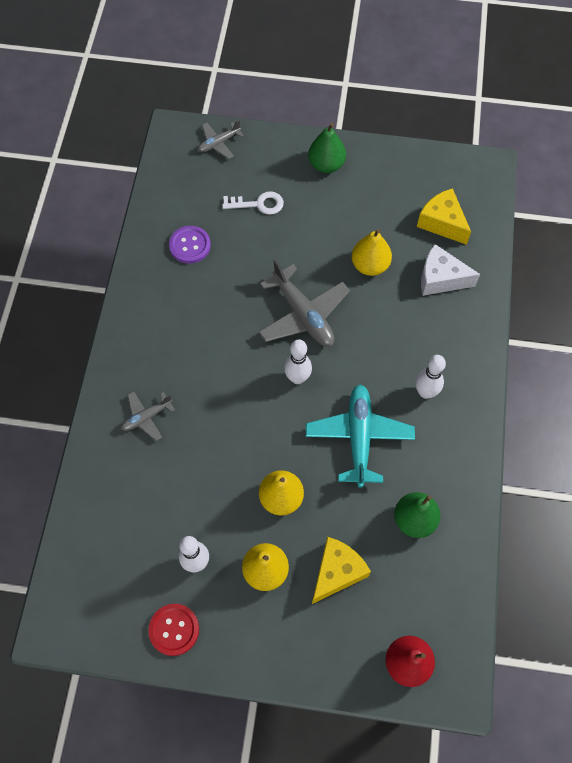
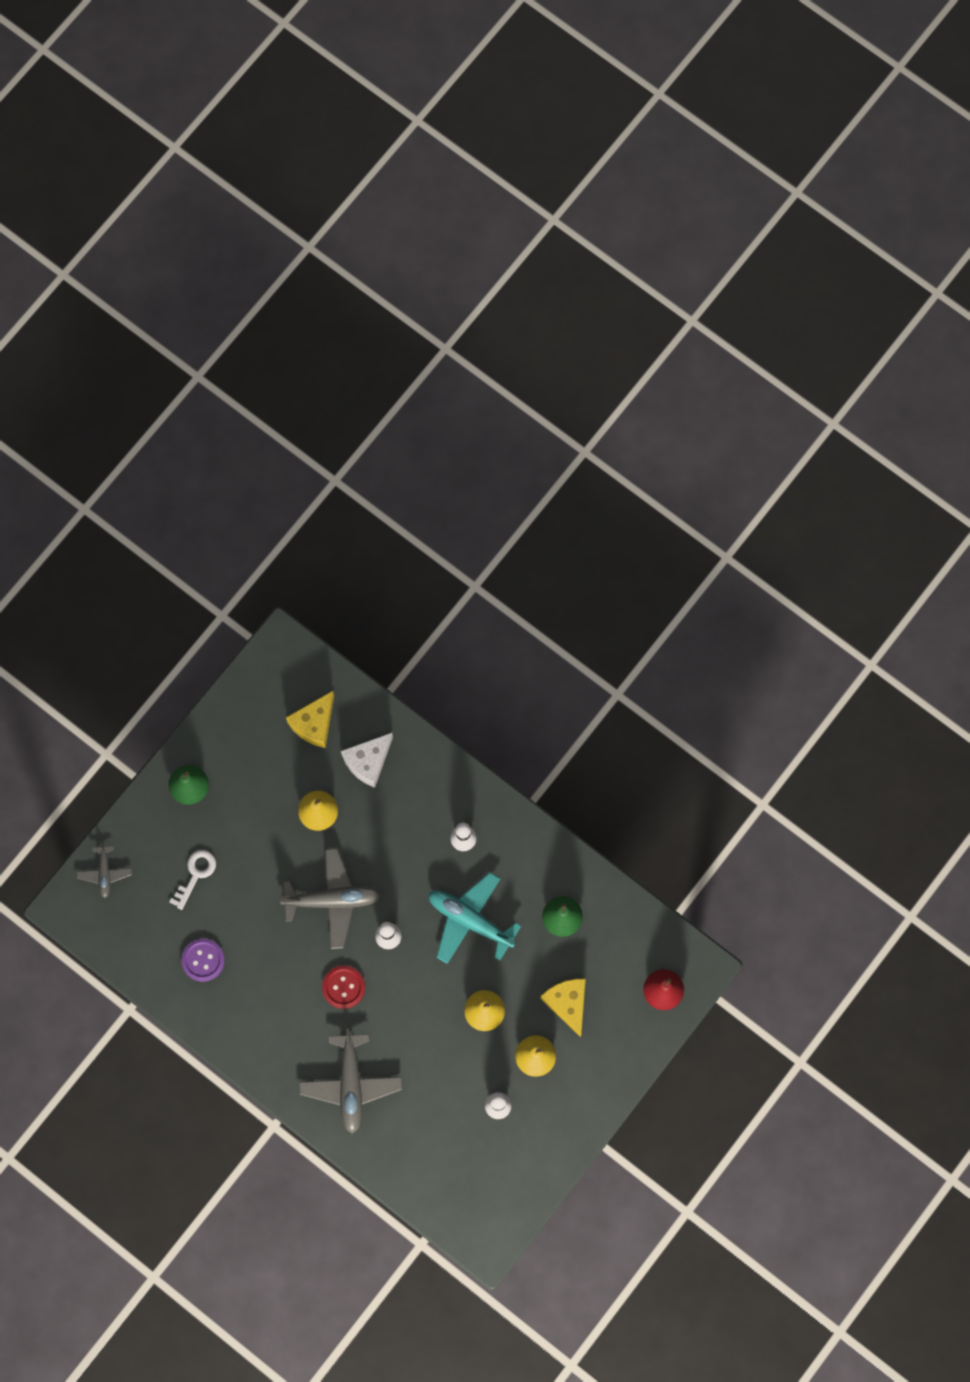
camera: 60 degrees left, 10 degrees up
grey plane [121,391,175,441] -> grey plane [299,1029,402,1134], size x1.83
red button [148,604,199,656] -> red button moved to [322,965,365,1009]
yellow cheese [417,188,471,245] -> yellow cheese turned 45 degrees counterclockwise [286,691,334,748]

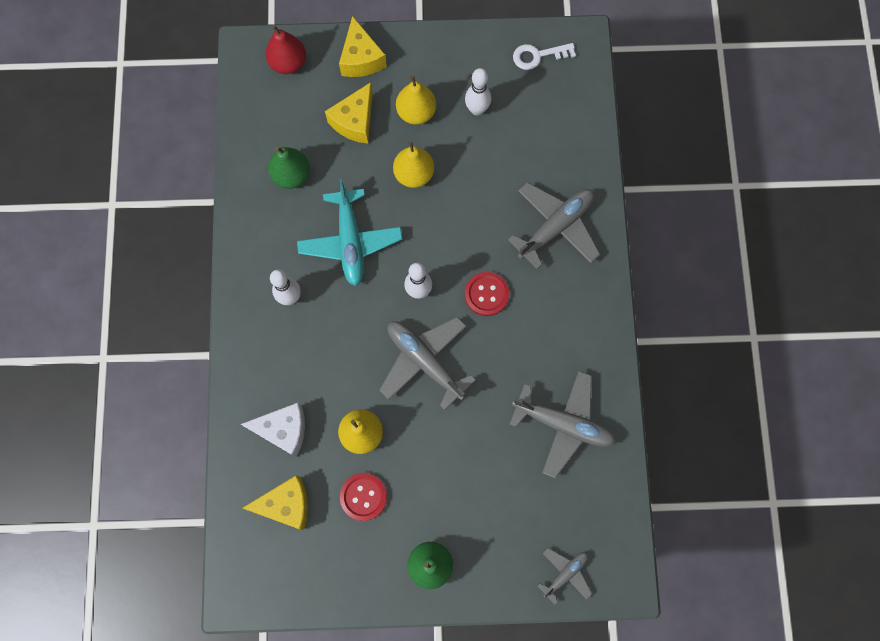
camera: 130 degrees left, 0 degrees up
white key [170,850,216,910] -> white key moved to [513,43,576,70]
purple button [181,939,225,982] -> grey plane [509,371,616,478]
none -> yellow cheese [339,16,387,77]
none -> red button [340,473,387,521]

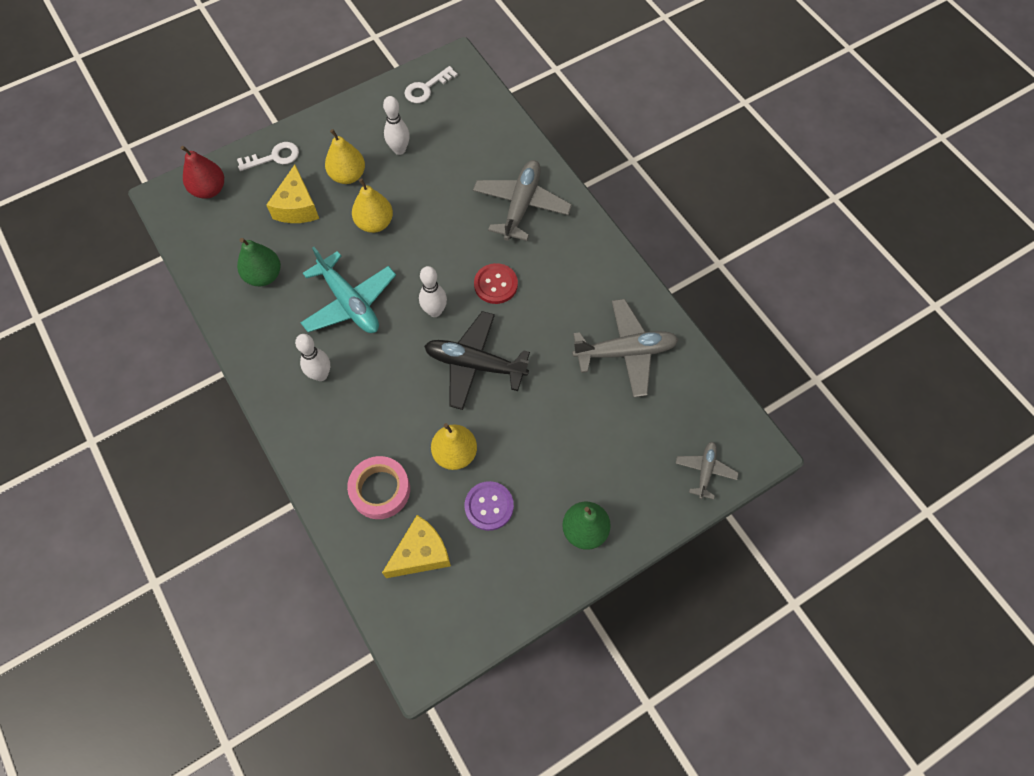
camera: 30 degrees left, 10 degrees down
white cheese [240,403,305,457] -> pink tape [347,456,410,519]
yellow cheese [339,16,387,77] -> white key [237,142,299,171]
red button [340,473,387,521] -> purple button [465,481,514,531]
grey plane [379,317,476,410] -> black plane [424,311,530,410]

